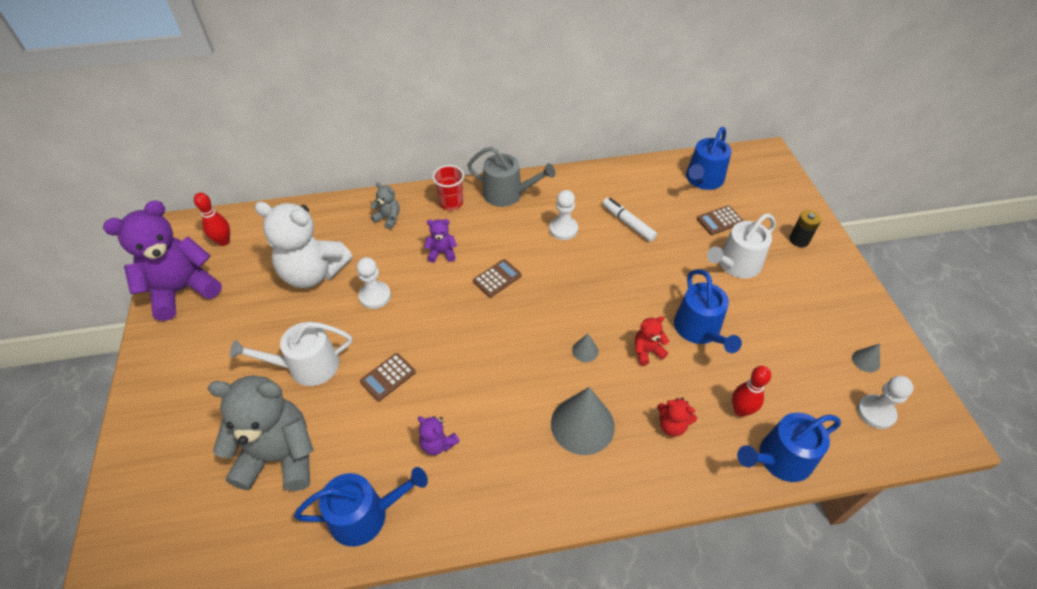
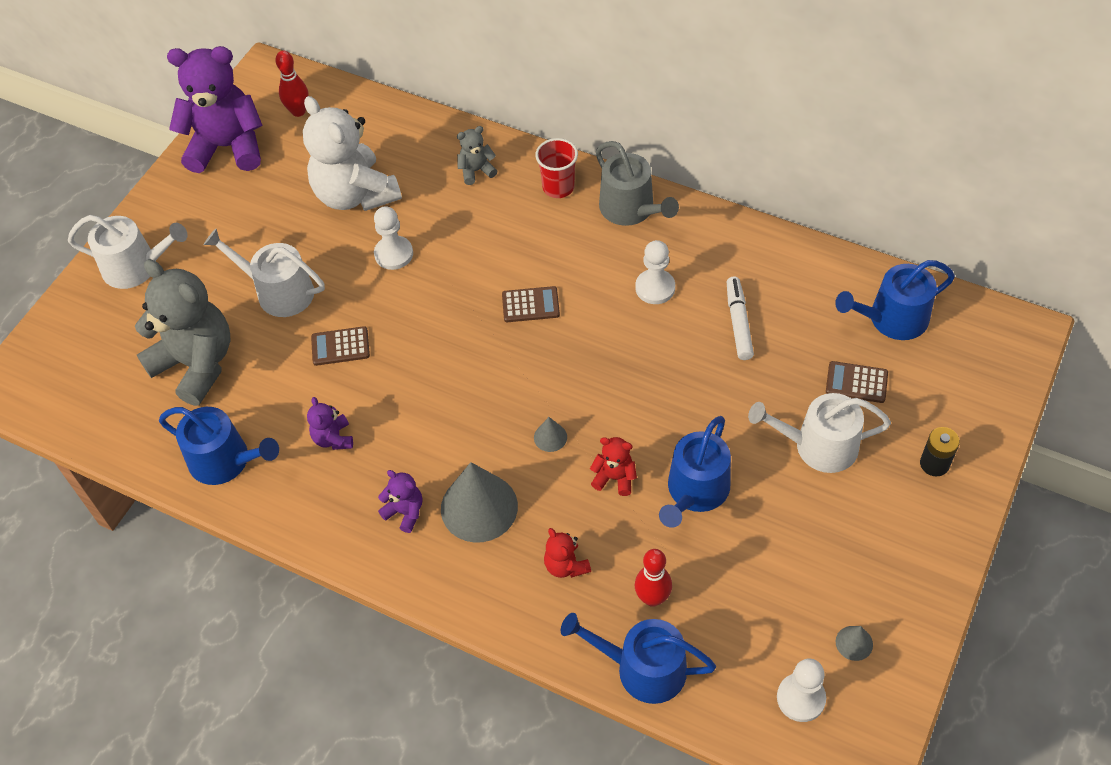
camera: 40 degrees right, 5 degrees up
grey teddy bear [371,182,400,229] -> grey teddy bear turned 90 degrees counterclockwise [457,126,497,185]
purple teddy bear [424,219,457,263] -> purple teddy bear moved to [378,470,422,533]
none -> white watering can [68,215,188,289]

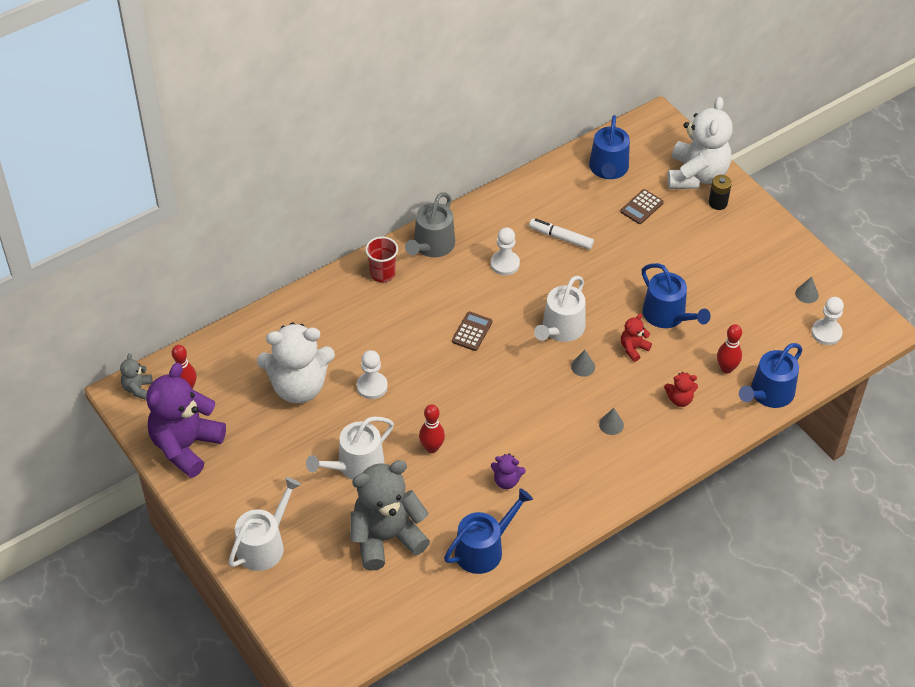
camera: 65 degrees left, 5 degrees down
brown calculator [311,326,370,366] -> red bowling pin [419,404,445,453]
purple teddy bear [378,470,422,533] -> none
grey cone [441,462,518,542] -> grey cone [599,408,624,435], size x0.45
grey teddy bear [457,126,497,185] -> grey teddy bear moved to [120,353,153,400]
grey watering can [596,141,679,226] -> grey watering can turned 120 degrees clockwise [405,192,455,257]
white watering can [748,393,891,473] -> white watering can moved to [534,276,585,342]
none -> white teddy bear [667,97,733,189]

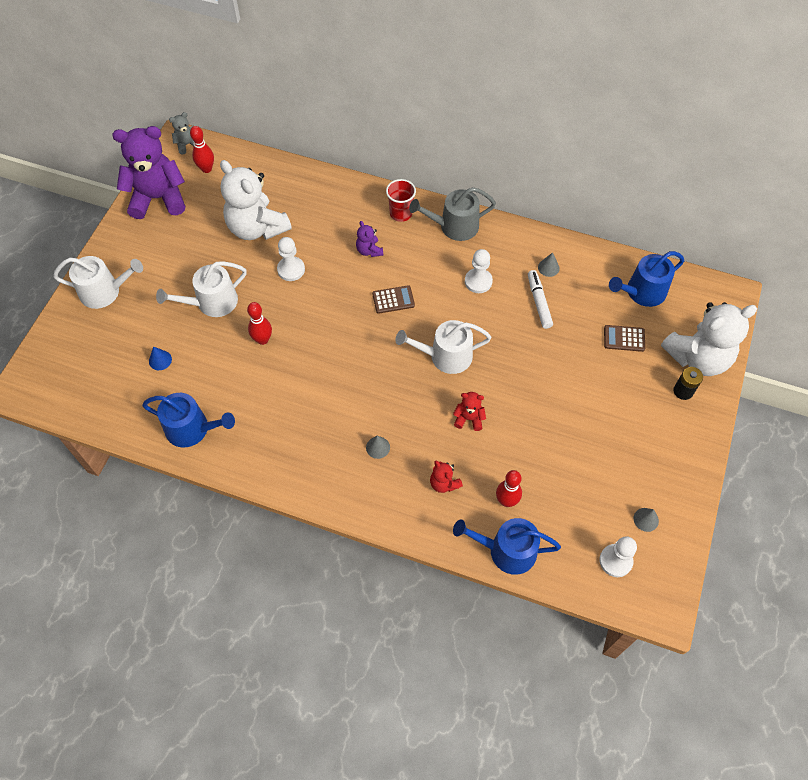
camera: 55 degrees right, 10 degrees up
white watering can [306,417,394,480] -> white watering can turned 45 degrees counterclockwise [156,261,247,317]
grey teddy bear [350,460,430,571] -> blue cone [149,346,172,370]
purple teddy bear [491,453,526,489] -> purple teddy bear moved to [356,221,383,257]
grey cone [571,350,595,377] -> grey cone moved to [538,252,560,277]
blue watering can [642,263,711,328] -> none

